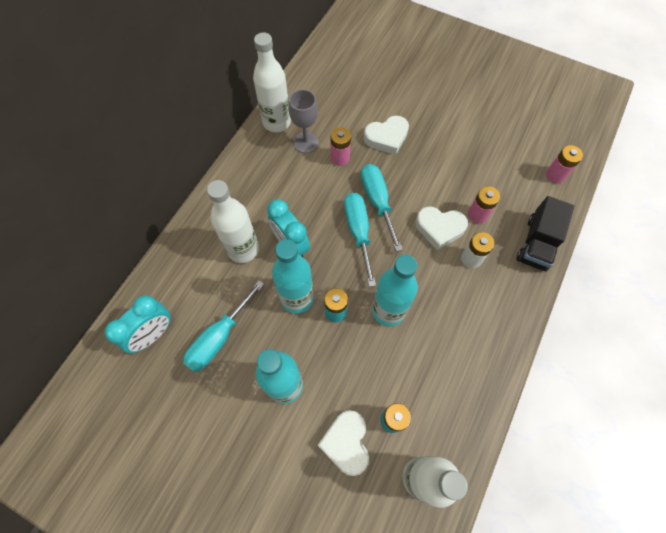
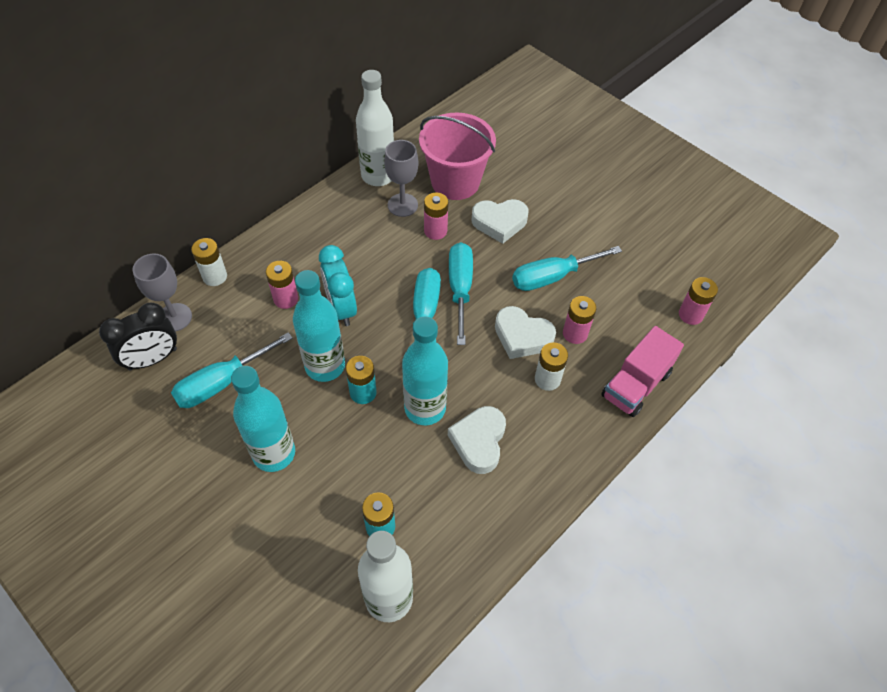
camera: 15 degrees right, 10 degrees down
turquoise clock [104,295,171,353] -> black clock [99,303,177,370]
white bottle [207,180,259,263] -> pink battery [266,261,298,309]
white heart [318,410,369,476] -> white heart moved to [448,406,506,474]
black truck [516,196,574,272] -> pink truck [601,326,684,417]
none -> grey goblet [133,254,192,331]
none -> white battery [191,238,227,286]
none -> pink bucket [419,112,496,200]
none -> turquoise screwdriver [512,246,622,291]

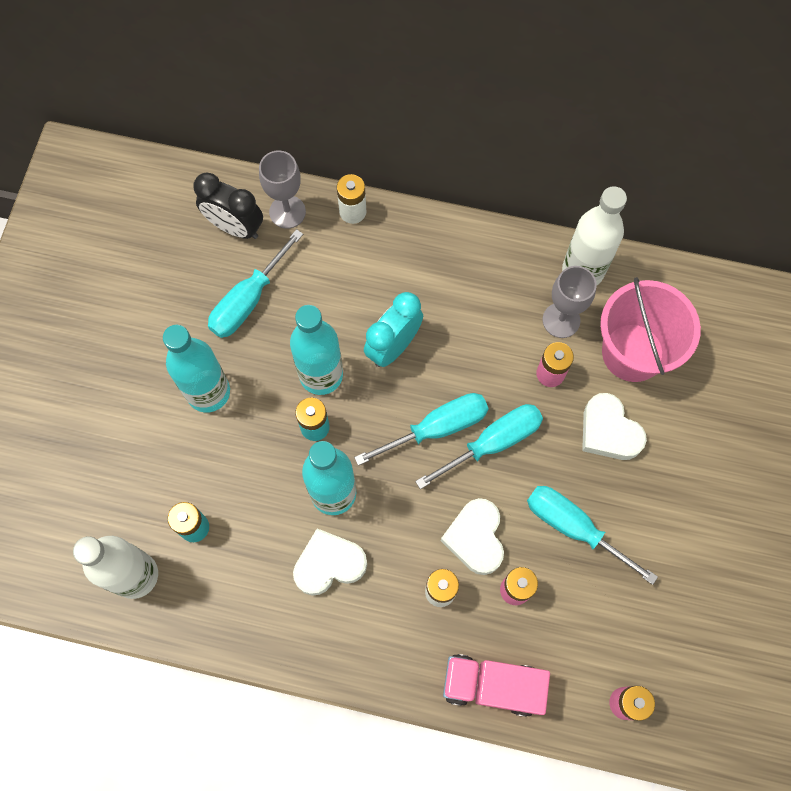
camera: 60 degrees right, 15 degrees up
turquoise screwdriver [171,332,293,408] -> turquoise screwdriver turned 75 degrees counterclockwise [208,229,303,338]
pink battery [266,261,298,309] -> none

